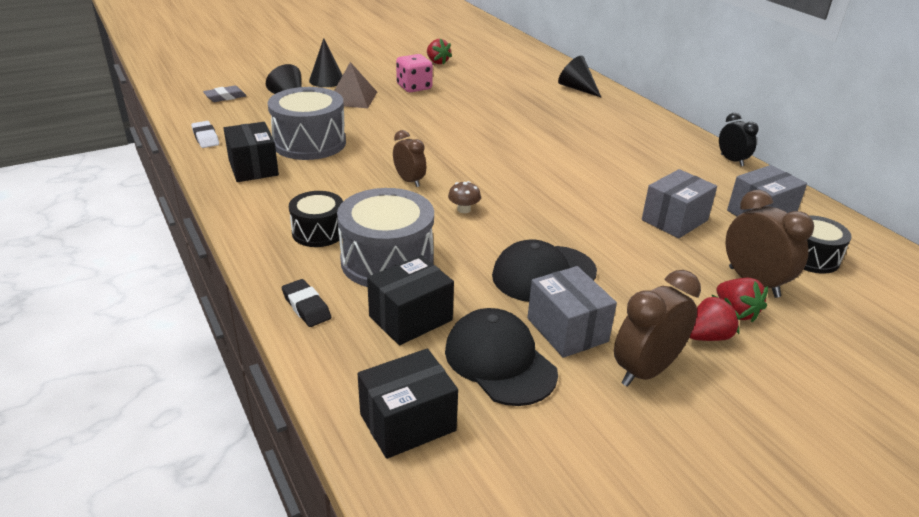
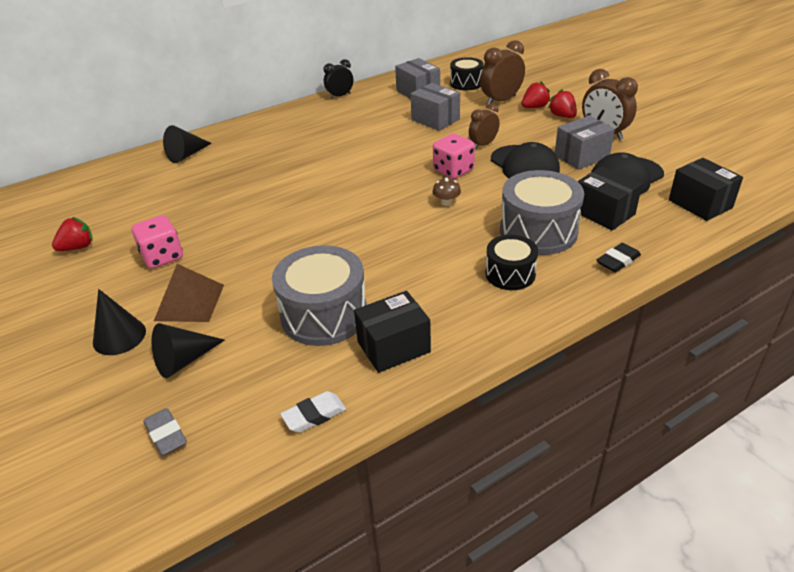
camera: 90 degrees left, 5 degrees up
brown clock [393,130,426,187] -> brown clock moved to [469,103,500,149]
none -> pink dice [433,134,475,179]

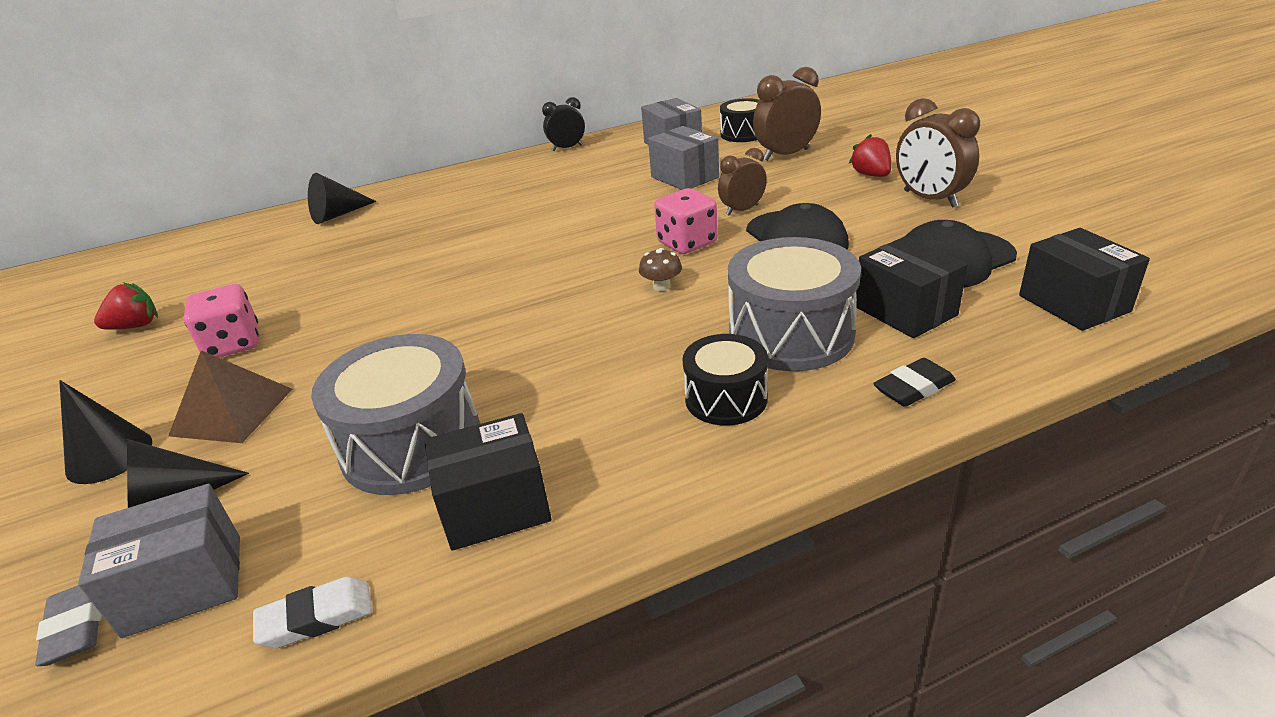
camera: 10 degrees right, 5 degrees down
red strawberry [522,81,551,108] -> none
grey box [555,116,615,170] -> grey box moved to [78,484,240,638]

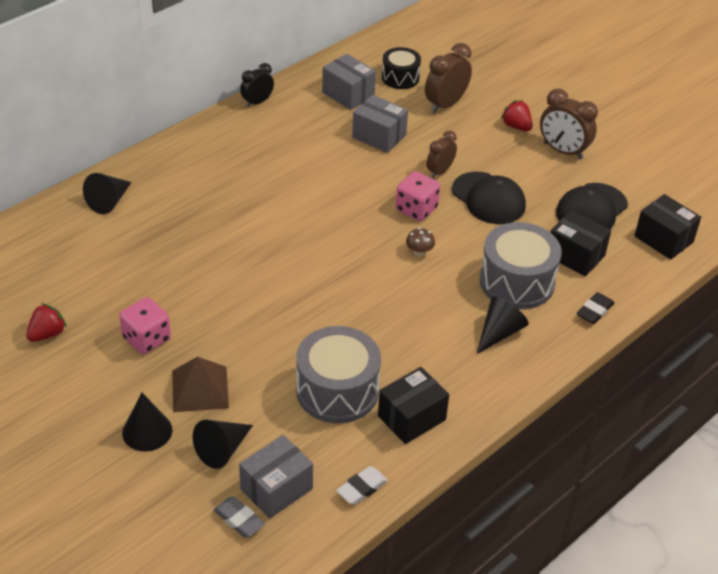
camera: 25 degrees left, 10 degrees up
black drum [683,334,768,426] -> black cone [477,296,529,354]

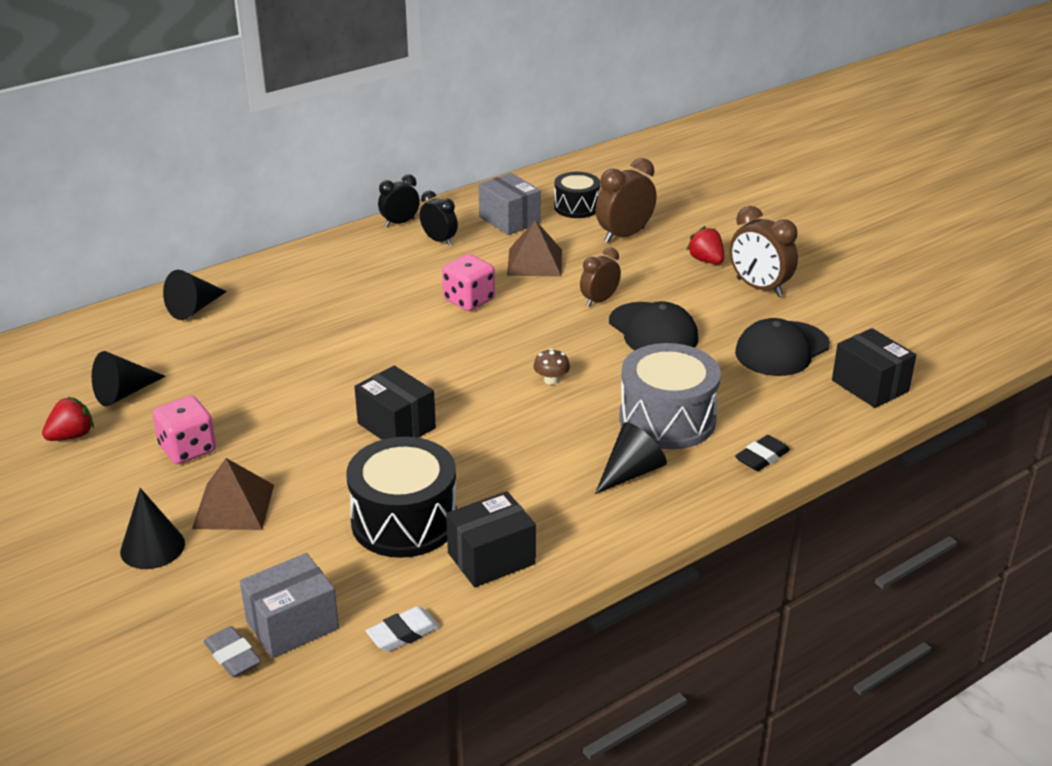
camera: 10 degrees right, 10 degrees down
black cone [193,420,253,469] -> black cone moved to [92,351,165,406]
grey drum [296,326,381,423] -> black drum [346,437,457,558]
grey box [352,95,408,153] -> brown pyramid [507,220,562,277]
pink dice [395,171,440,221] -> pink dice moved to [442,254,495,311]
black box [550,210,611,276] -> black box moved to [354,366,436,440]
none -> black clock [420,191,458,246]

